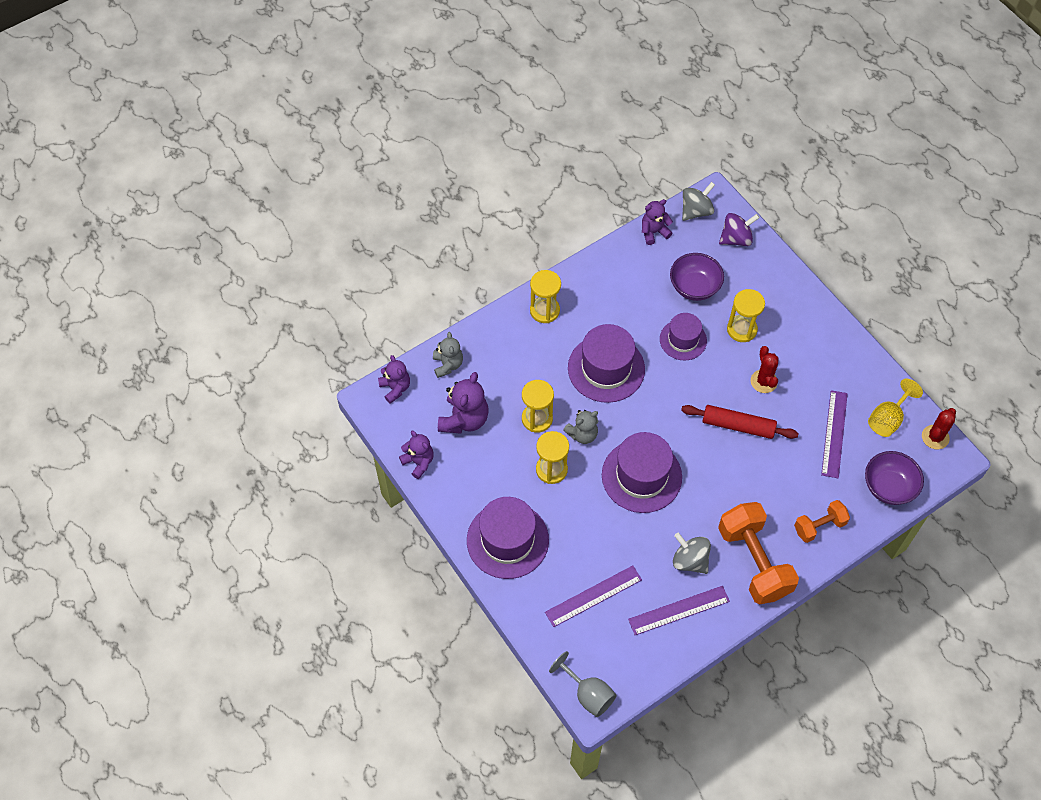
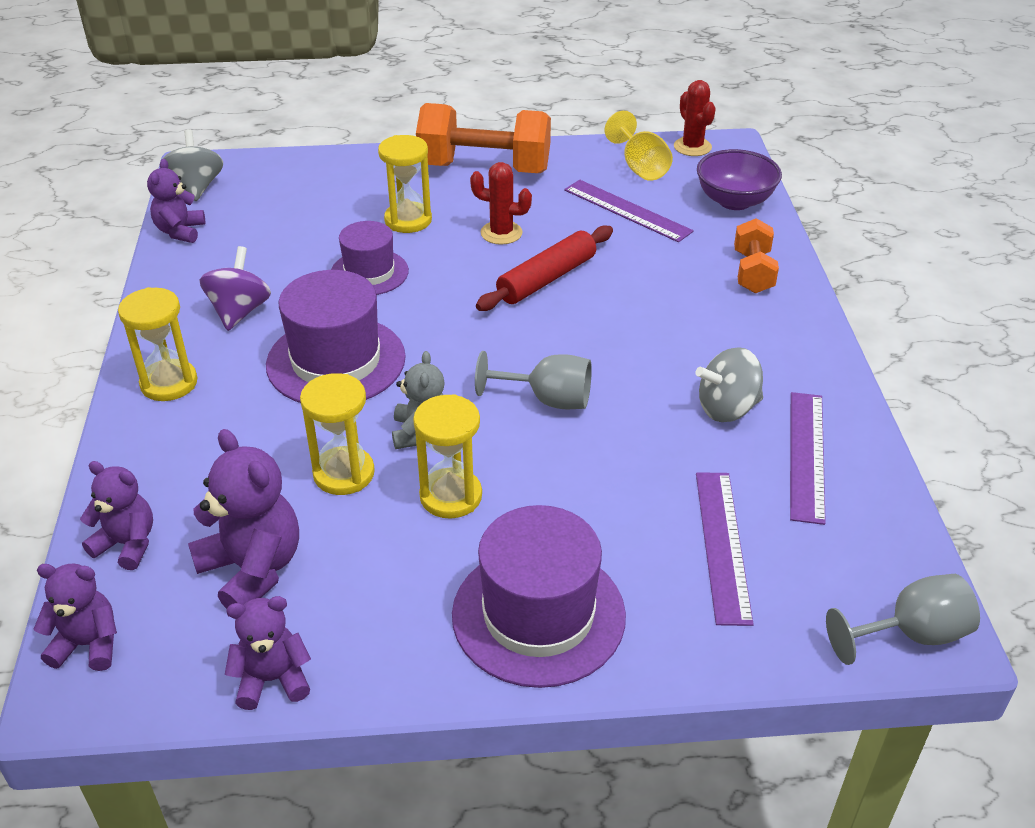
camera: 60 degrees left, 20 degrees down
grey teddy bear [433,332,463,378] -> purple teddy bear [80,461,153,570]
purple hat [602,432,682,513] -> grey goblet [475,351,592,409]
purple bowl [670,253,724,301] -> none
orange dumbbell [718,502,799,604] -> orange dumbbell moved to [416,103,551,173]
purple spinning top [719,213,760,246] -> purple spinning top moved to [199,246,271,331]

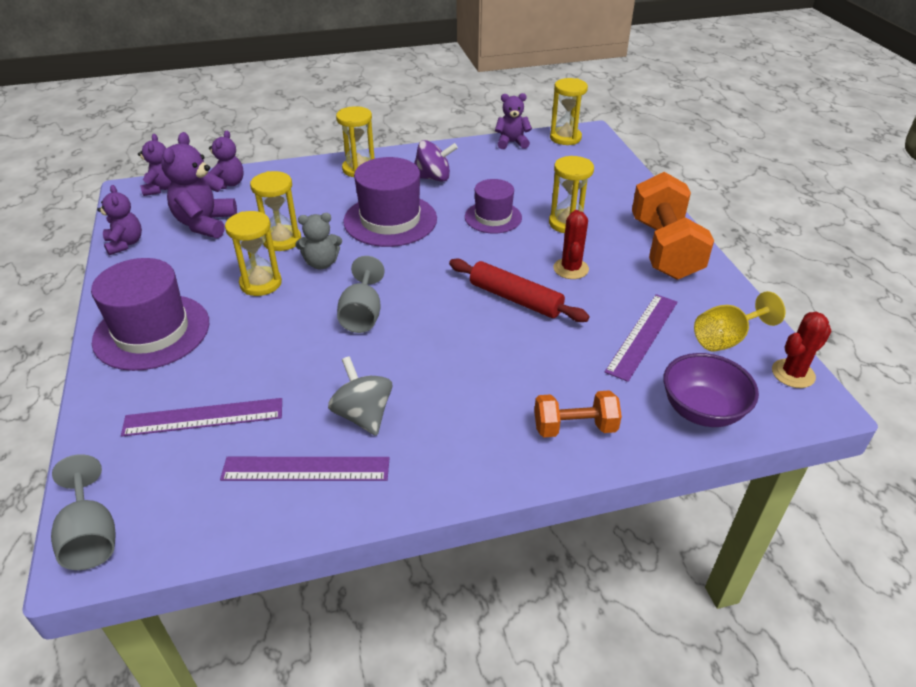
camera: 80 degrees right, 0 degrees up
grey spinning top [163,129,223,201] -> yellow hourglass [550,78,588,145]
purple teddy bear [188,429,299,609] -> purple teddy bear turned 150 degrees clockwise [161,132,237,238]

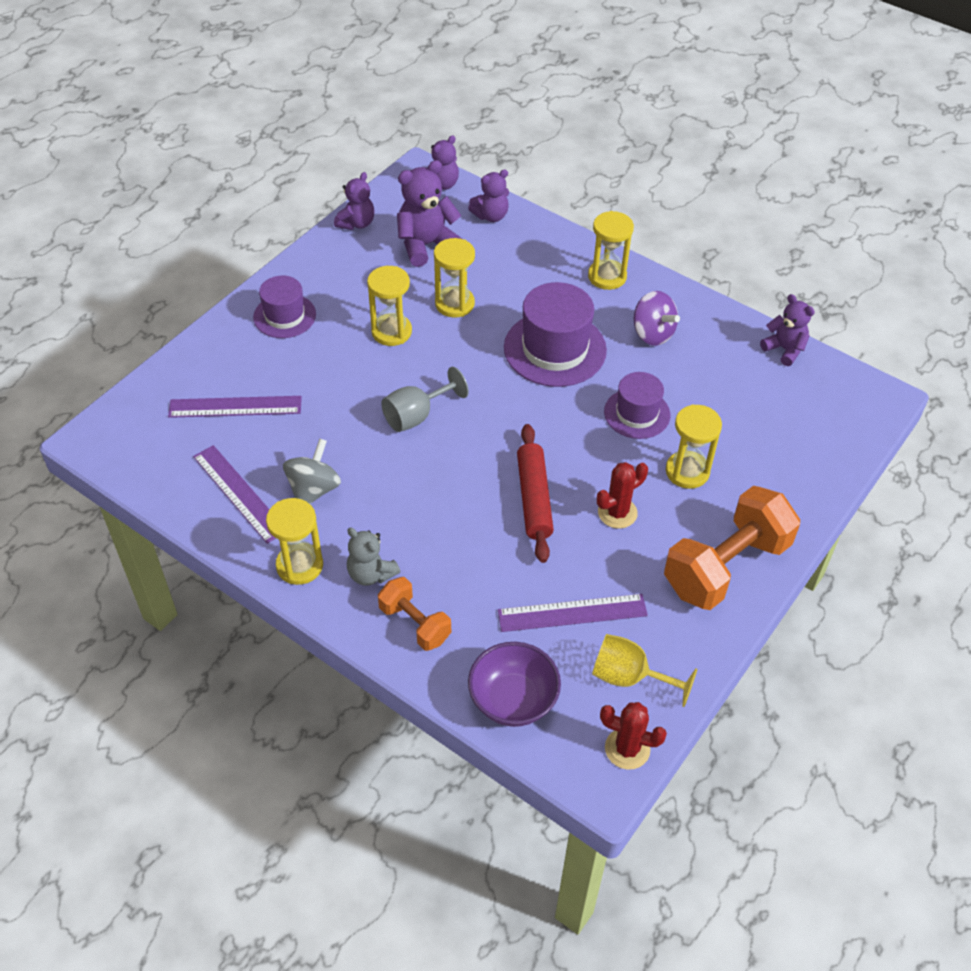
camera: 50 degrees right, 10 degrees up
grey goblet [51,454,116,570] -> none
purple hat [91,258,209,371] -> purple hat [253,275,316,338], size x0.62
purple ruler [121,398,282,437] -> purple ruler turned 45 degrees counterclockwise [168,396,302,418]
grey teddy bear [295,213,342,269] -> grey teddy bear moved to [347,528,401,586]
yellow hourglass [550,78,588,145] -> yellow hourglass moved to [266,498,323,585]

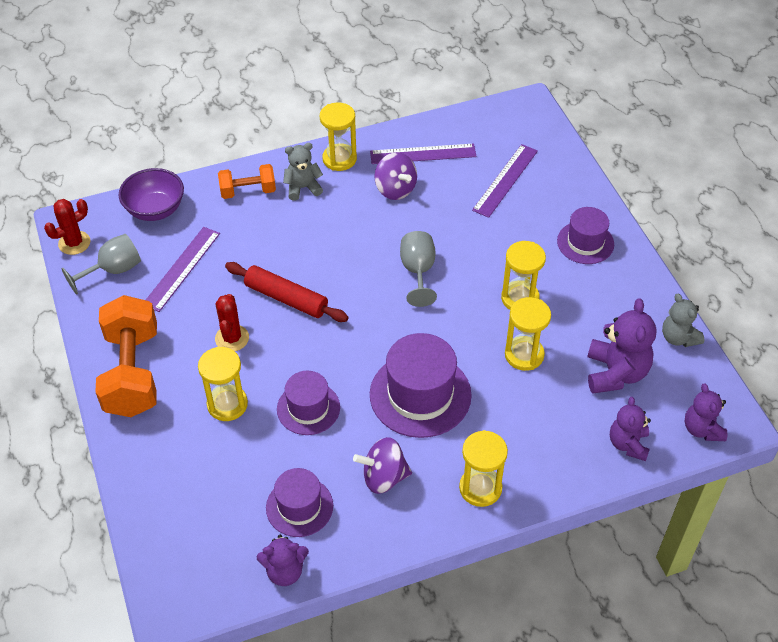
camera: 125 degrees right, 0 degrees up
grey spinning top [283,438,341,504] -> purple spinning top [375,152,417,200]
purple teddy bear [334,172,375,230] -> grey teddy bear [662,294,704,347]
yellow goblet [592,634,697,707] -> grey goblet [61,234,141,295]
none -> purple hat [266,468,333,537]

